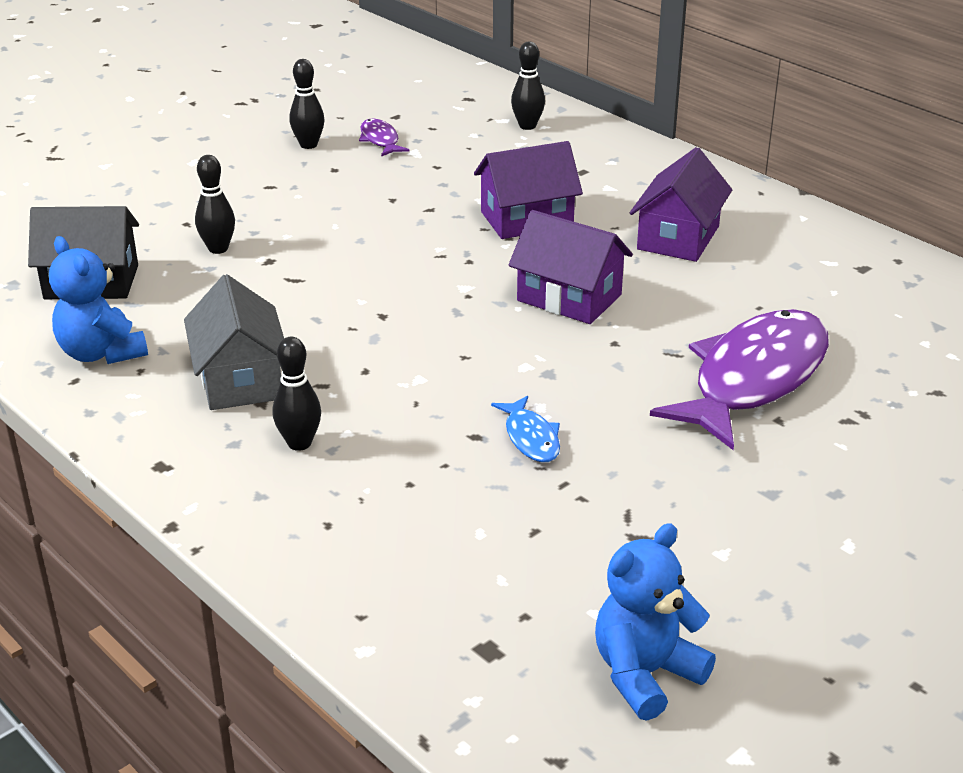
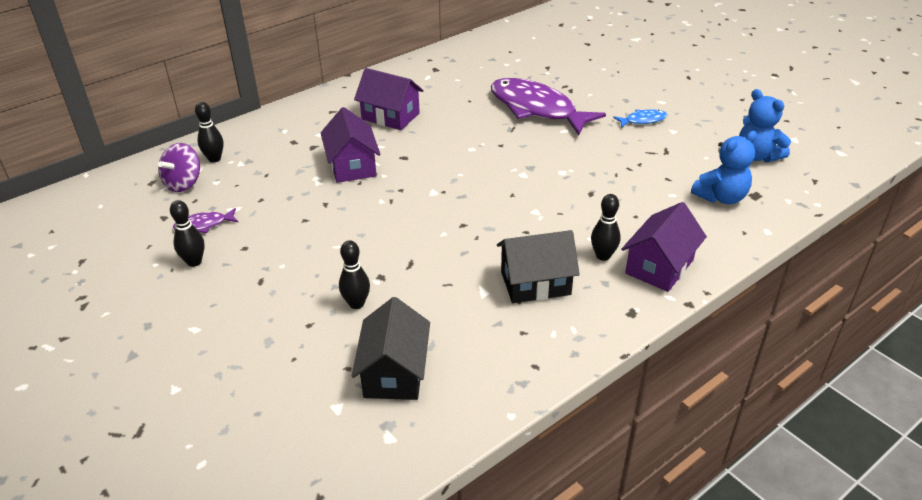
camera: 85 degrees left, 5 degrees up
blue teddy bear [49,236,148,364] -> blue teddy bear moved to [691,131,757,204]
grey house [184,274,284,410] -> black house [497,230,580,303]
blue fish [491,396,560,462] -> blue fish moved to [613,109,667,128]
purple house [509,210,633,324] -> purple house moved to [621,202,707,292]
none -> purple spinning top [158,143,200,192]

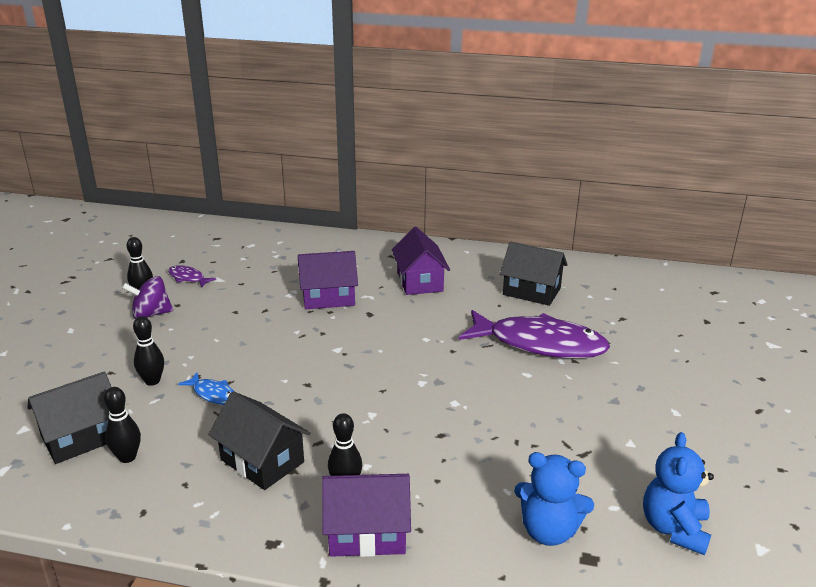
camera: 50 degrees right, 10 degrees down
purple spinning top [158,143,200,192] -> purple spinning top moved to [122,276,173,319]
black bowling pin [195,102,223,162] -> black bowling pin moved to [104,387,141,463]
purple house [321,107,381,183] -> purple house turned 45 degrees clockwise [298,251,358,309]
purple fish [491,78,606,135] -> purple fish turned 105 degrees clockwise [459,310,610,358]
blue fish [613,109,667,128] -> blue fish moved to [178,372,235,405]
none -> black house [500,242,568,306]

